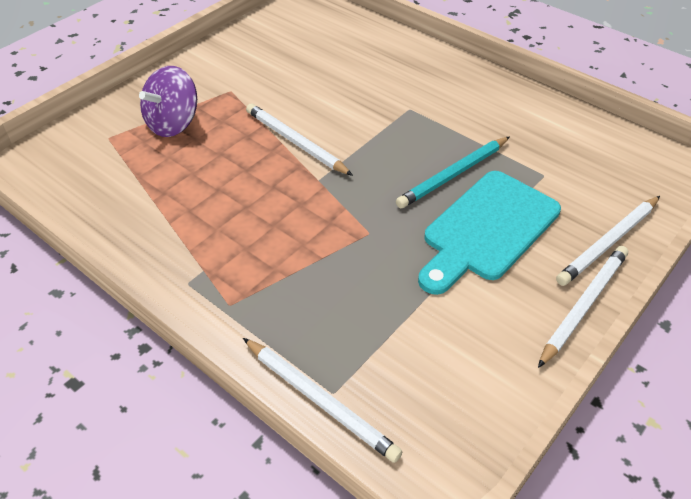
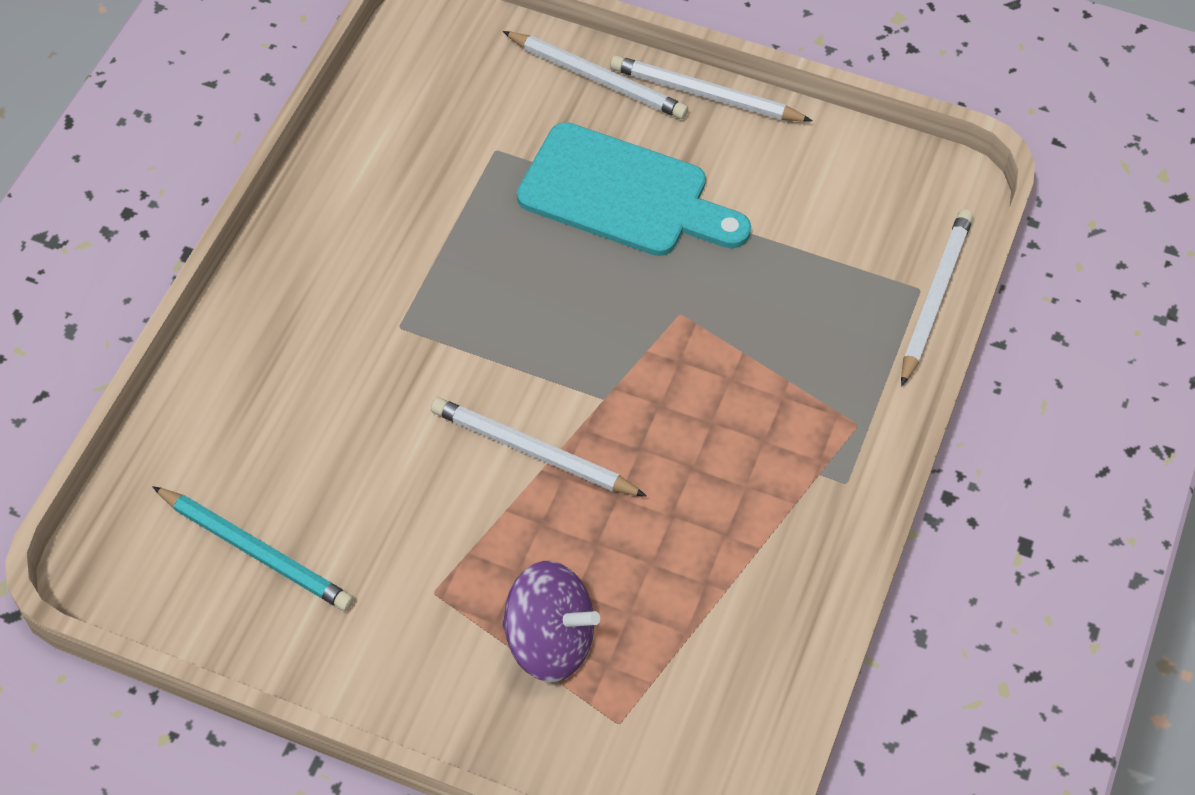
camera: 110 degrees left, 10 degrees up
white pencil [246,103,353,176] -> white pencil turned 90 degrees clockwise [431,397,647,497]
turquoise pencil [396,136,510,208] -> turquoise pencil moved to [152,486,354,611]

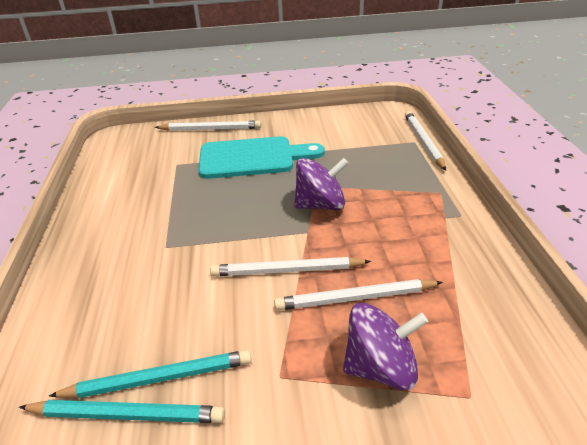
camera: 25 degrees left, 20 degrees down
white pencil [610,55,812,122] -> white pencil moved to [274,279,443,310]
none -> turquoise pencil [49,350,252,398]
none -> purple spinning top [294,158,349,210]

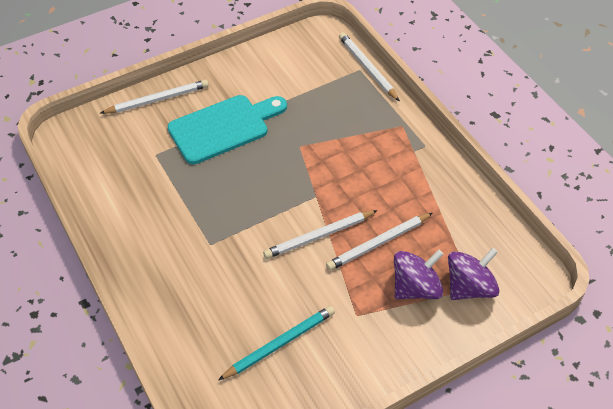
camera: 25 degrees left, 15 degrees up
turquoise pencil [19,400,225,423] -> none
purple spinning top [294,158,349,210] -> purple spinning top moved to [448,248,499,300]

